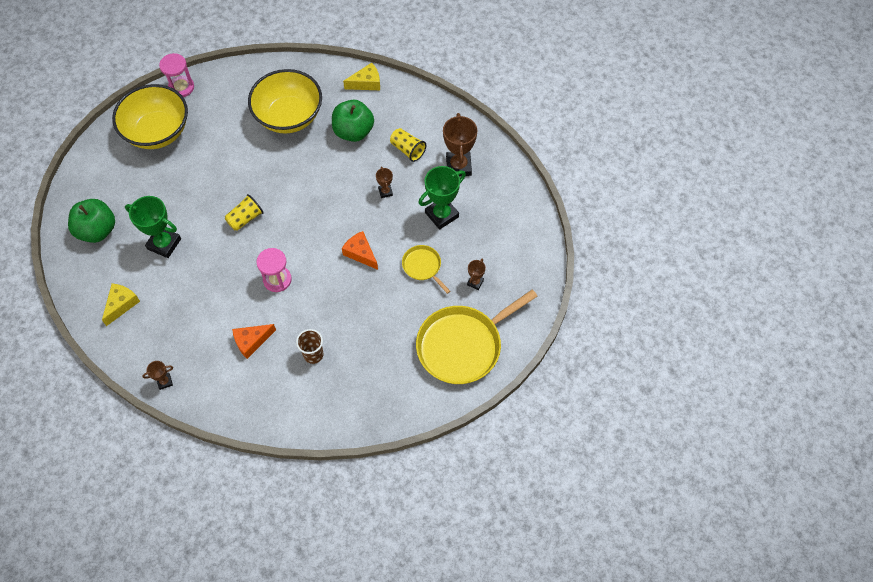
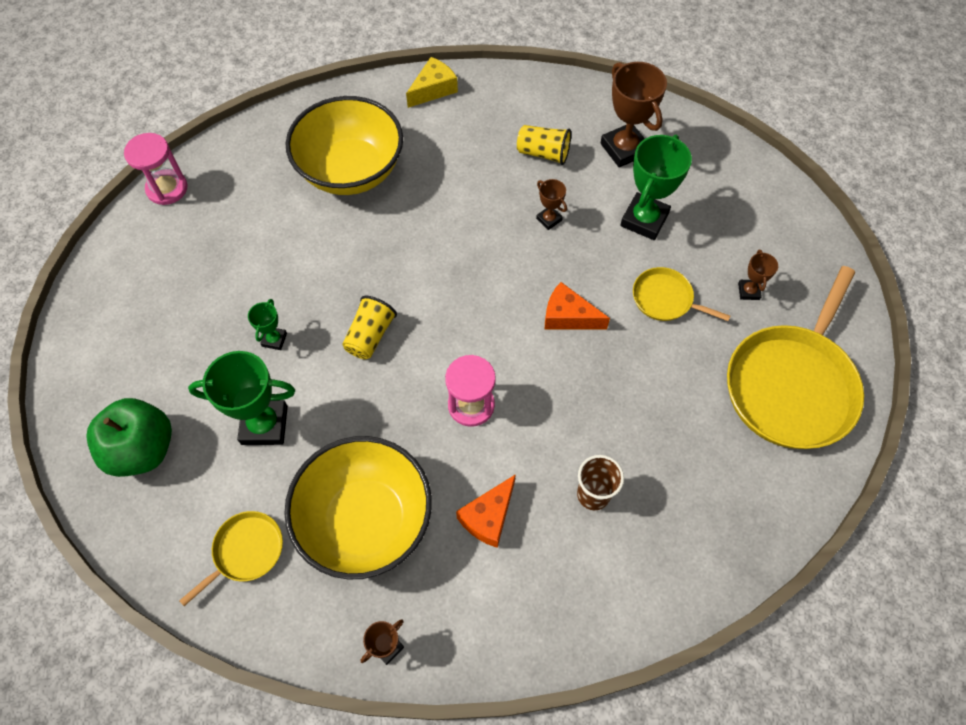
camera: 25 degrees left, 0 degrees up
yellow cheese [102,283,140,326] -> yellow pan [179,511,283,606]
yellow bowl [112,84,188,149] -> yellow bowl moved to [284,436,432,580]
green apple [332,100,374,142] -> none
none -> green trophy [248,299,287,350]

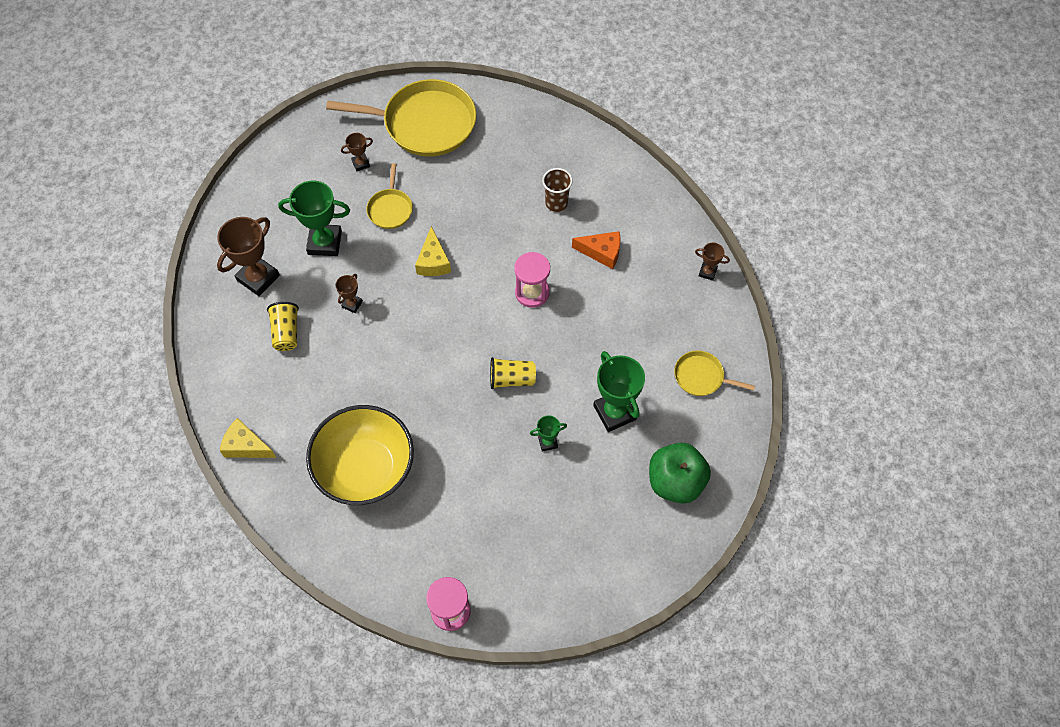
camera: 115 degrees left, 0 degrees up
yellow bowl [284,436,432,580] -> none
orange cheese [545,282,610,330] -> yellow cheese [415,226,451,276]

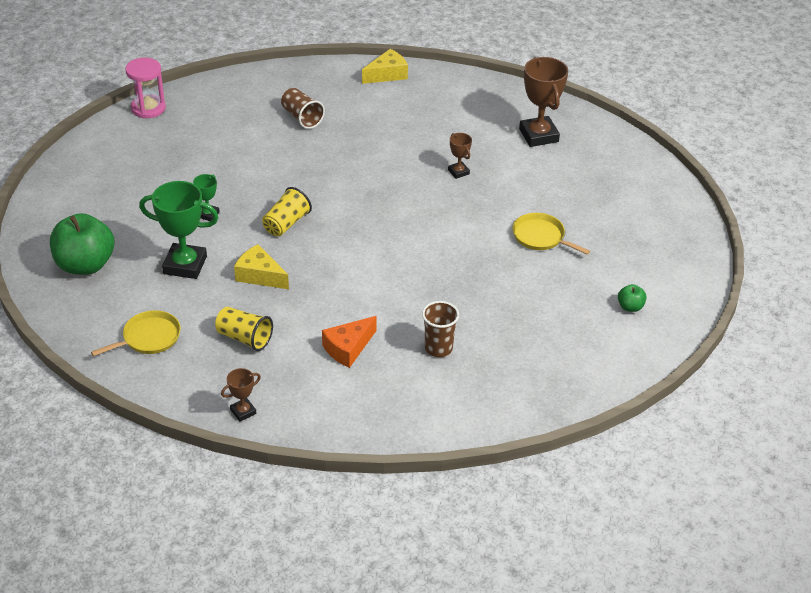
camera: 125 degrees right, 20 degrees down
yellow cup [267,302,299,351] -> yellow cup moved to [215,307,273,351]
green trophy [278,180,350,256] -> none
yellow bowl [306,405,414,505] -> brown cup [281,88,325,129]
yellow pan [326,79,476,156] -> green apple [618,284,647,312]
brown trophy [341,133,373,171] -> none
yellow cheese [415,226,451,276] -> yellow cheese moved to [234,244,289,289]
pink hourglass [514,252,550,308] -> none

